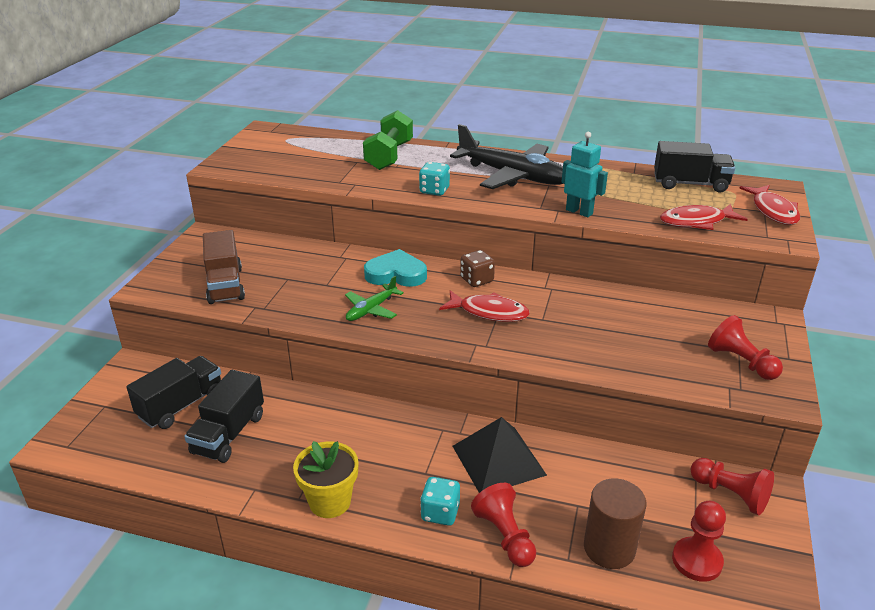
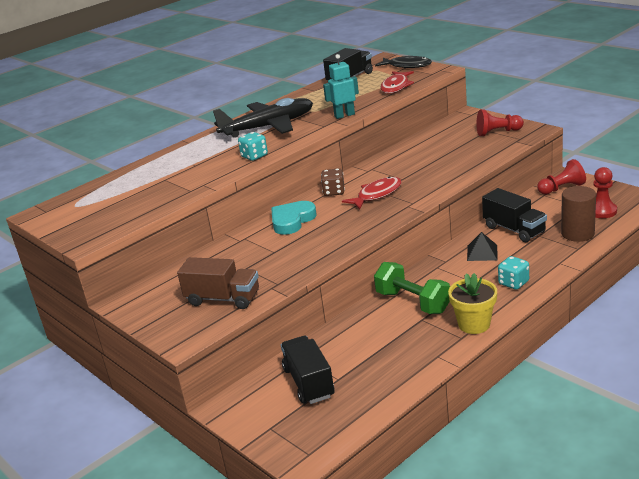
camera: 55 degrees left, 5 degrees down
black truck [184,370,264,463] -> black truck moved to [482,188,547,242]
green plane [345,276,404,321] -> none
green dumbbell [363,110,413,170] -> green dumbbell moved to [374,262,450,314]
black pyramid [453,417,547,493] -> black pyramid [467,232,498,261], size x0.59
red pawn [471,483,536,567] -> none
red fish [739,185,800,225] -> black fish [375,56,432,68]

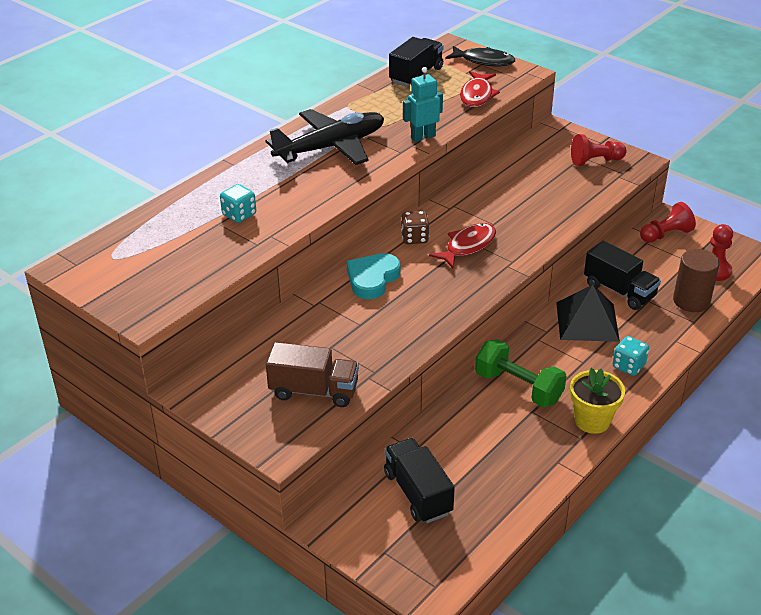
camera: 10 degrees left, 10 degrees up
turquoise dice [238,132,268,161] -> turquoise dice moved to [220,184,256,223]
black pyramid [467,232,498,261] -> black pyramid [556,285,620,342], size x1.71

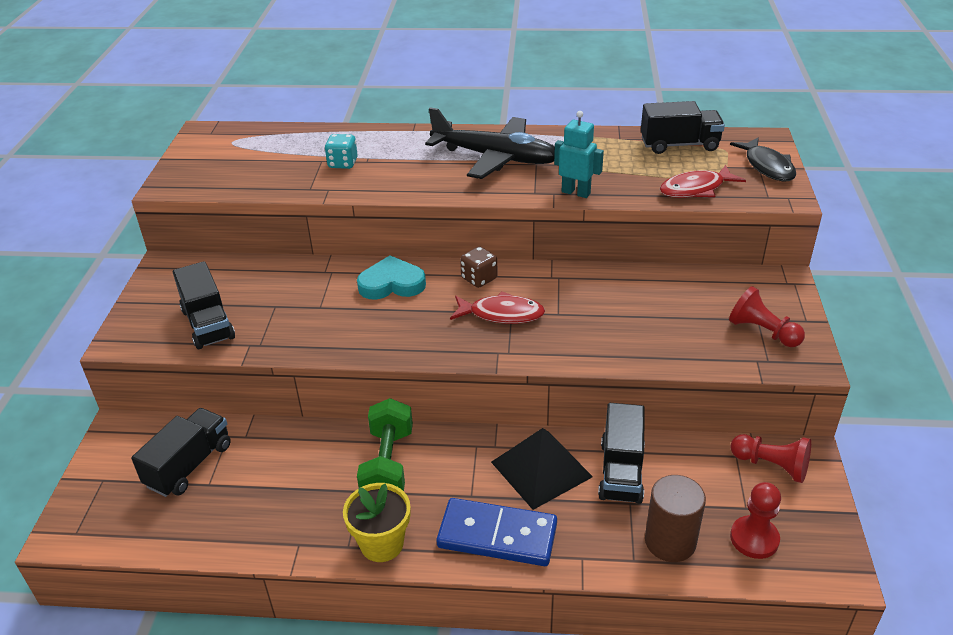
camera: 55 degrees right, 0 degrees up
brown truck [266,342,359,407] -> black truck [173,261,235,349]
turquoise dice [612,336,649,376] -> blue domino [436,498,557,566]

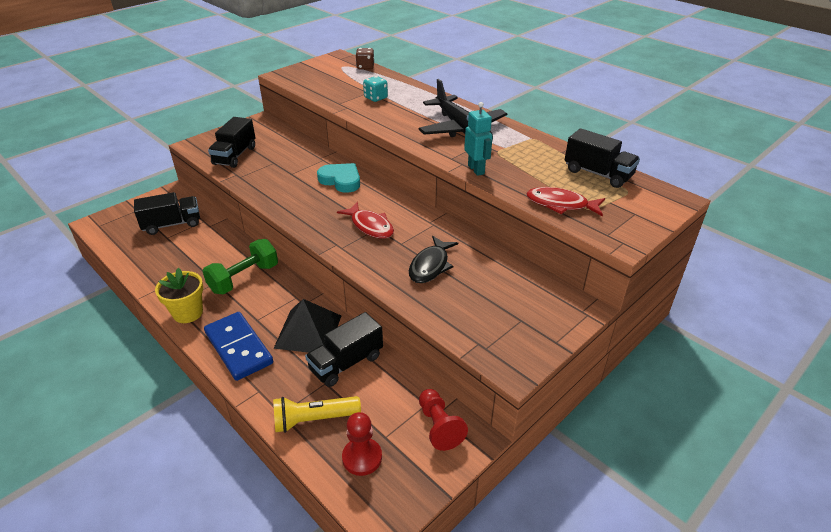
camera: 40 degrees right, 0 degrees up
brown dice [460,246,498,288] -> brown dice moved to [355,48,374,70]
brown cylinder [645,475,706,562] -> yellow flashlight [273,396,361,433]
red pawn [729,286,805,347] -> none
black fish [730,137,796,181] -> black fish moved to [409,236,458,283]

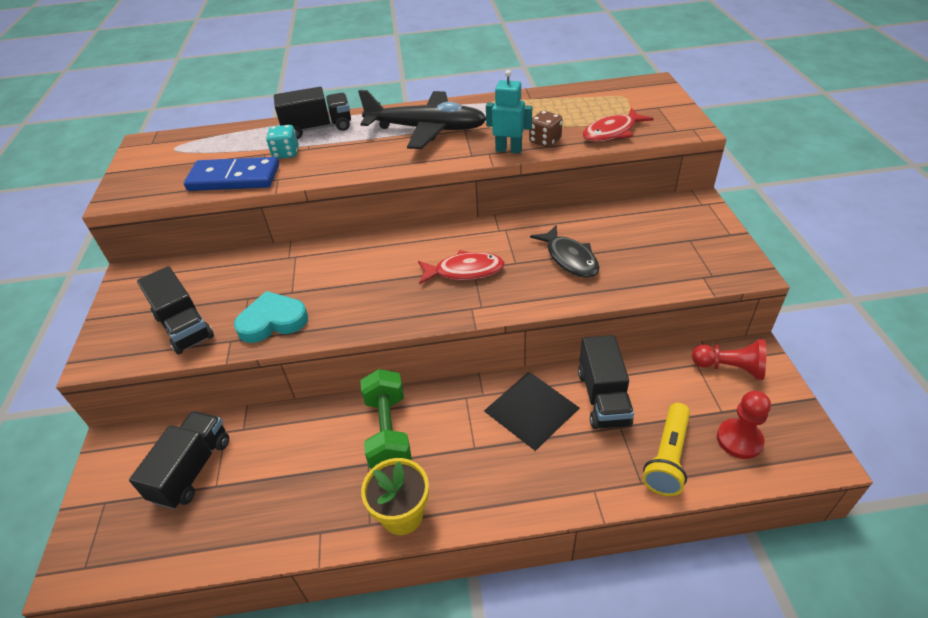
camera: 50 degrees left, 5 degrees up
blue domino [204,312,273,381] -> blue domino moved to [184,157,279,191]
turquoise heart [317,163,360,193] -> turquoise heart moved to [234,291,308,343]
brown dice [355,48,374,70] -> brown dice moved to [529,111,563,147]
black truck [565,128,640,188] -> black truck moved to [274,87,351,139]

